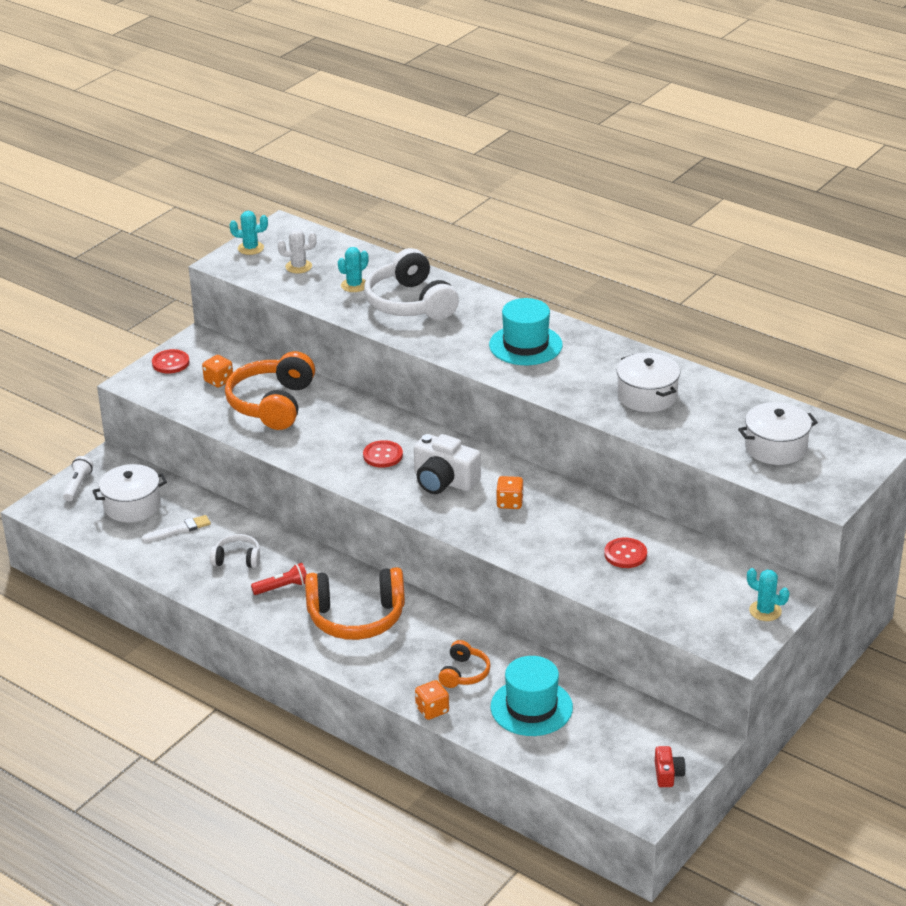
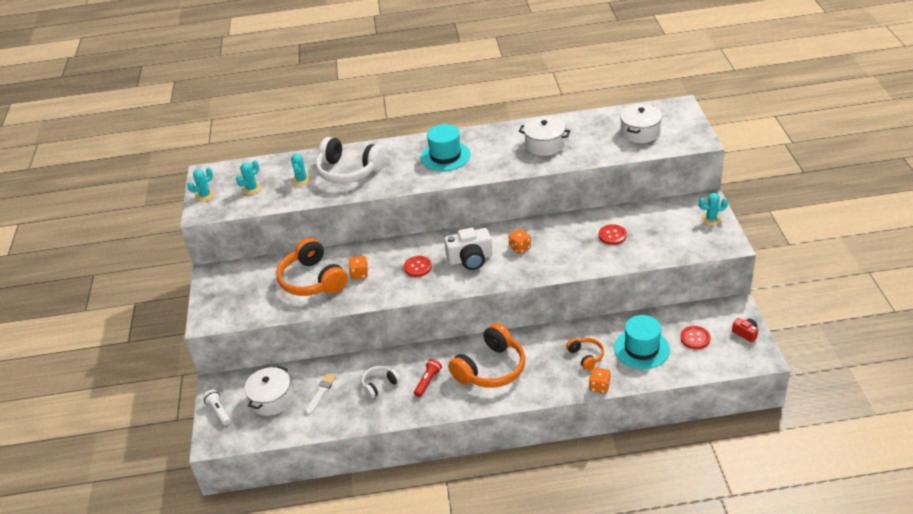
camera: 40 degrees left, 5 degrees up
red button [152,349,190,373] -> red button moved to [680,326,710,349]
orange dice [202,355,233,388] -> orange dice moved to [349,256,368,279]
white cactus [278,229,317,273] -> turquoise cactus [236,160,262,195]

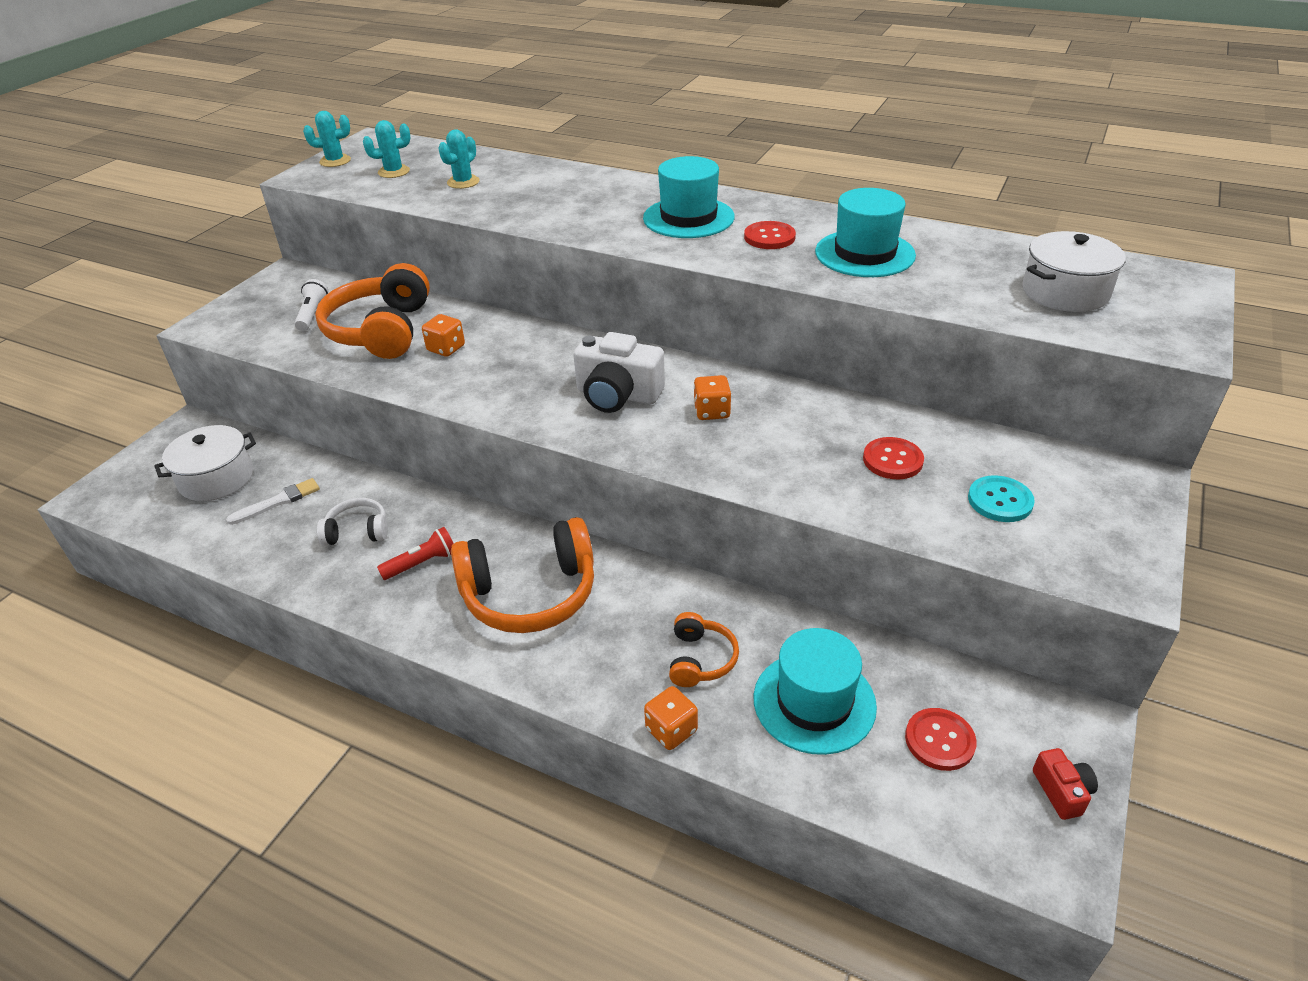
camera: 30 degrees right, 0 degrees up
white flashlight [203,389,231,425] -> white flashlight moved to [294,279,328,331]
white headphones [316,137,385,184] -> none
red button [404,256,432,277] -> red button moved to [744,221,796,249]
white pot [519,116,570,156] -> turquoise hat [815,188,916,277]
turquoise cactus [699,193,728,225] -> none
none -> turquoise button [968,475,1035,522]

